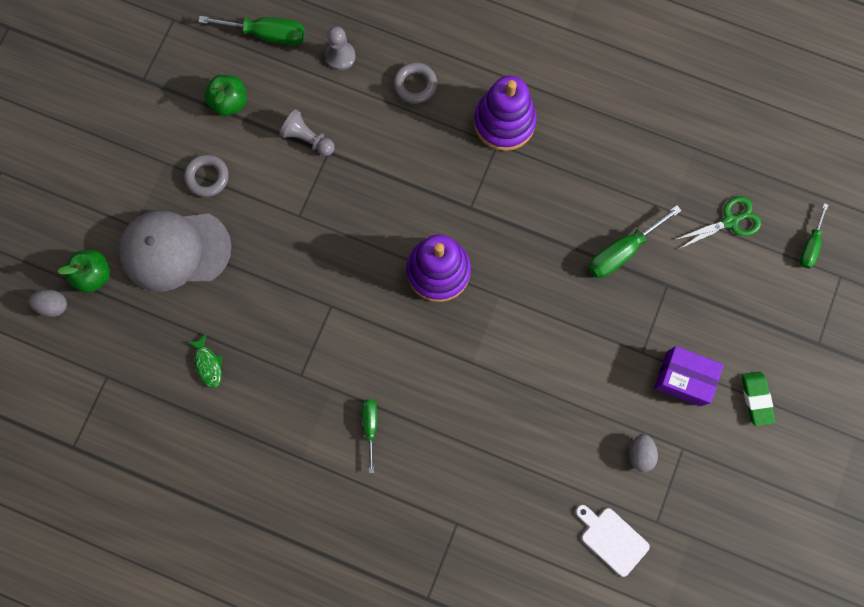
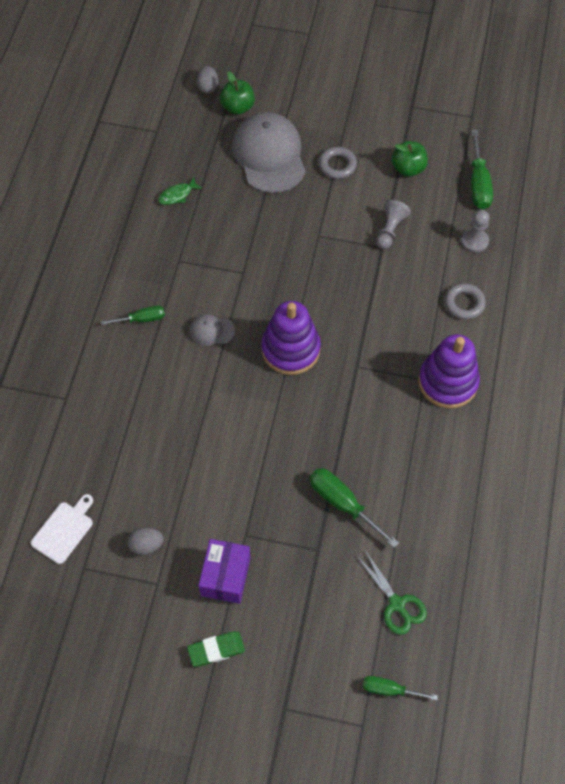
camera: 80 degrees right, 15 degrees down
none -> grey cap [190,314,235,346]

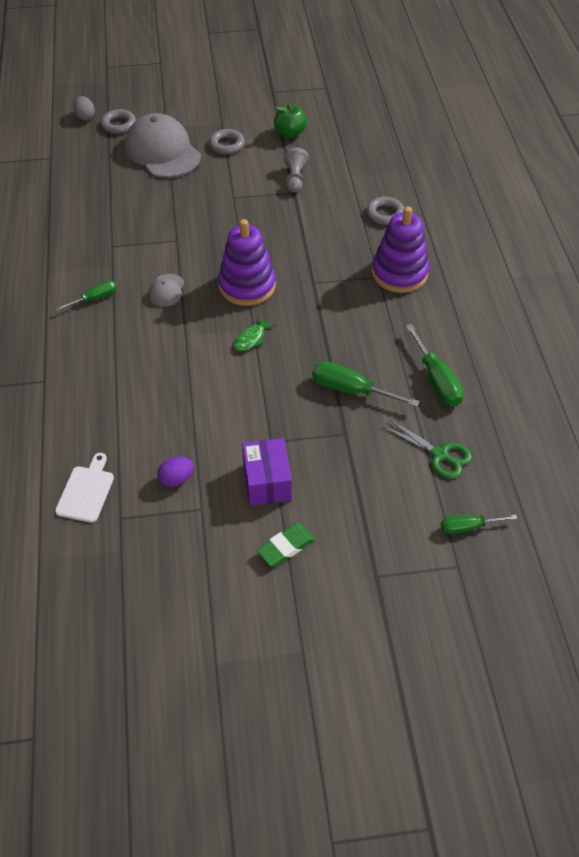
camera: 20 degrees left, 10 degrees down
grey egg [128,528,164,555] -> purple egg [157,457,194,487]
green fish [158,177,203,205] -> green fish moved to [234,317,275,351]
grey cap [190,314,235,346] -> grey cap turned 60 degrees counterclockwise [148,274,184,307]
green apple [220,71,255,115] -> grey ring [101,109,136,134]
grey pawn [461,210,490,253] -> none
green screwdriver [471,130,493,209] -> green screwdriver moved to [406,324,464,406]

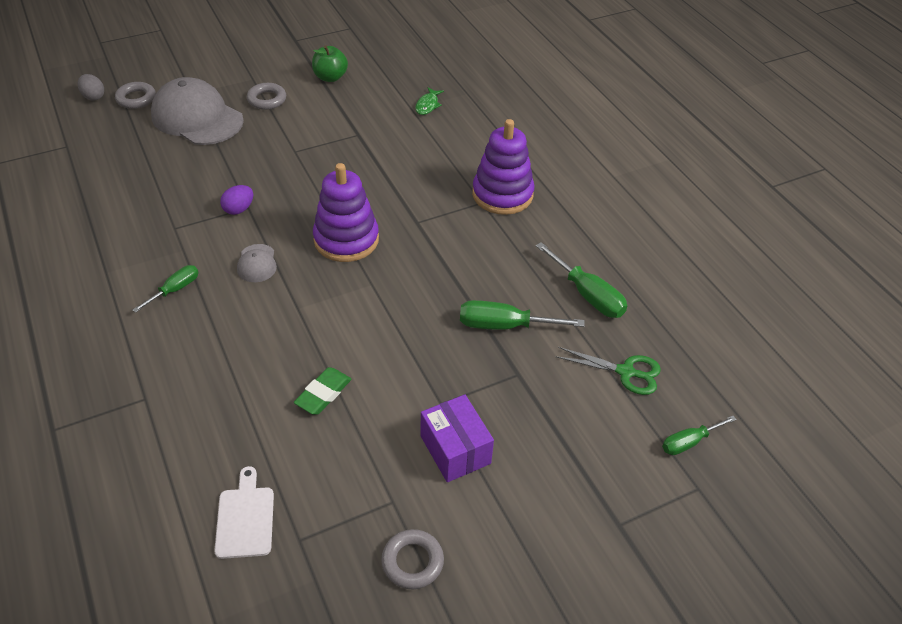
camera: 20 degrees left, 5 degrees down
purple egg [157,457,194,487] -> purple egg moved to [220,185,253,215]
green fish [234,317,275,351] -> green fish moved to [415,88,444,115]
green eraser [257,523,315,566] -> green eraser moved to [294,367,352,415]
grey pawn [283,147,309,193] -> none
grey ring [367,197,404,225] -> grey ring moved to [381,529,444,589]

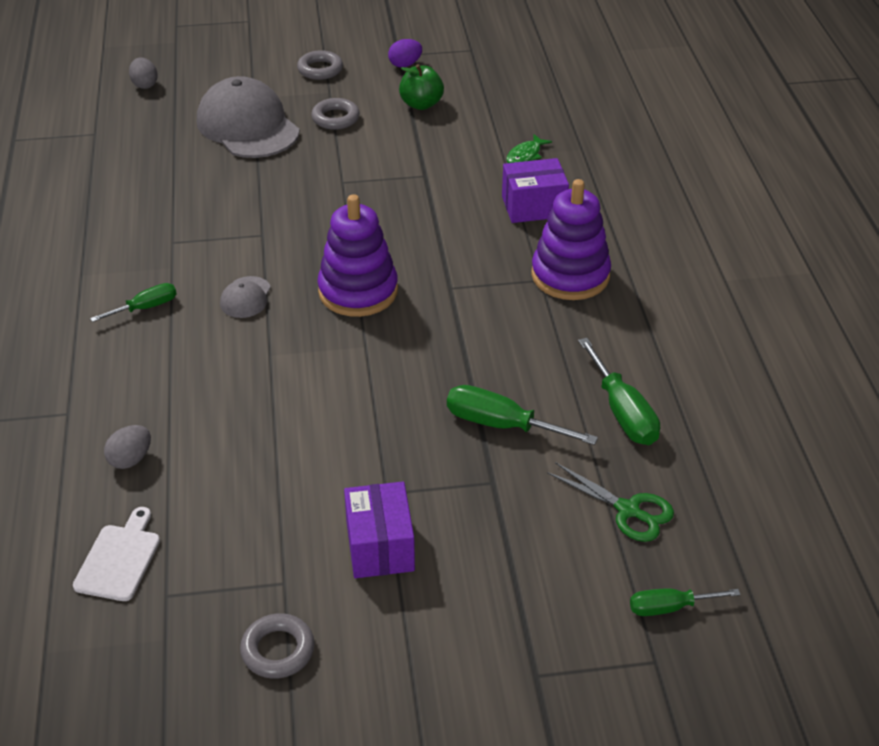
camera: 20 degrees right, 5 degrees down
grey ring [115,82,156,109] -> grey ring moved to [297,50,343,80]
purple egg [220,185,253,215] -> purple egg moved to [388,39,422,68]
green eraser [294,367,352,415] -> none
none -> grey egg [104,425,151,469]
none -> purple box [502,158,569,223]

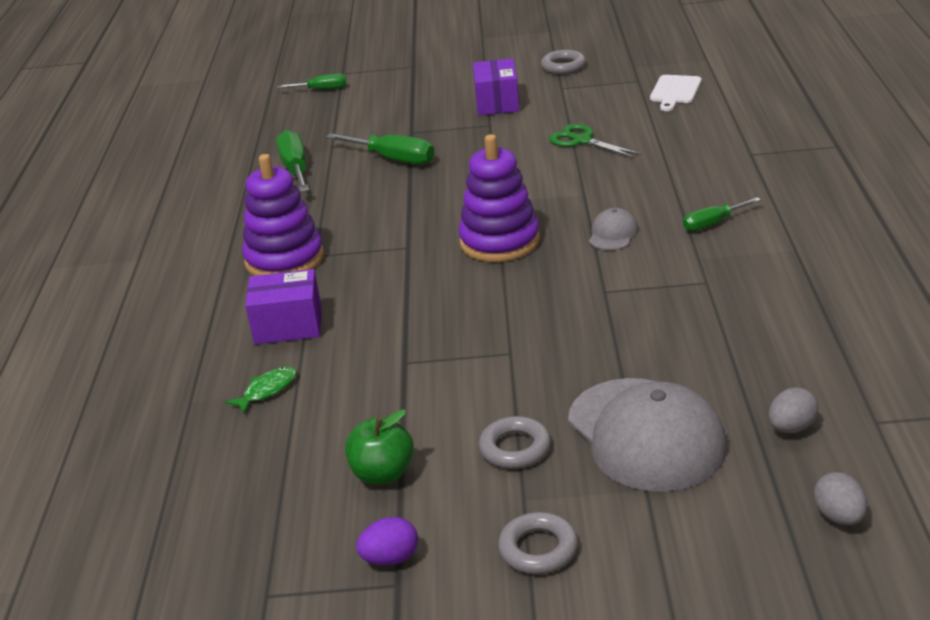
camera: 170 degrees left, 10 degrees down
grey egg [104,425,151,469] -> grey egg moved to [769,387,818,433]
green scissors [547,462,674,542] -> green scissors moved to [549,124,642,158]

